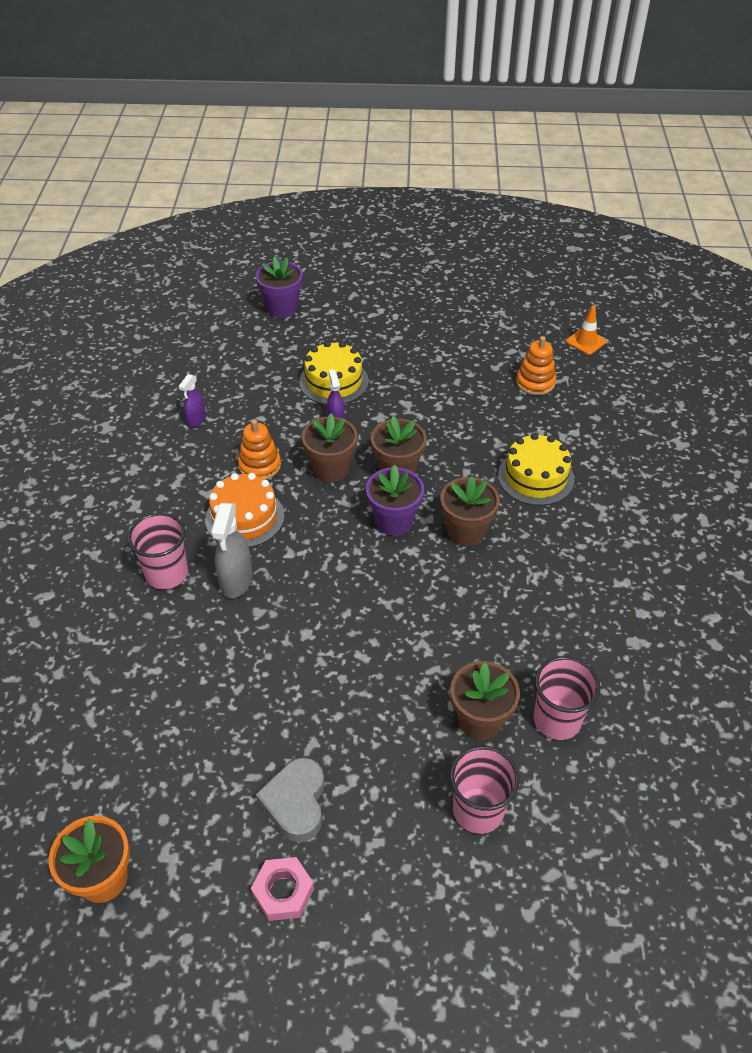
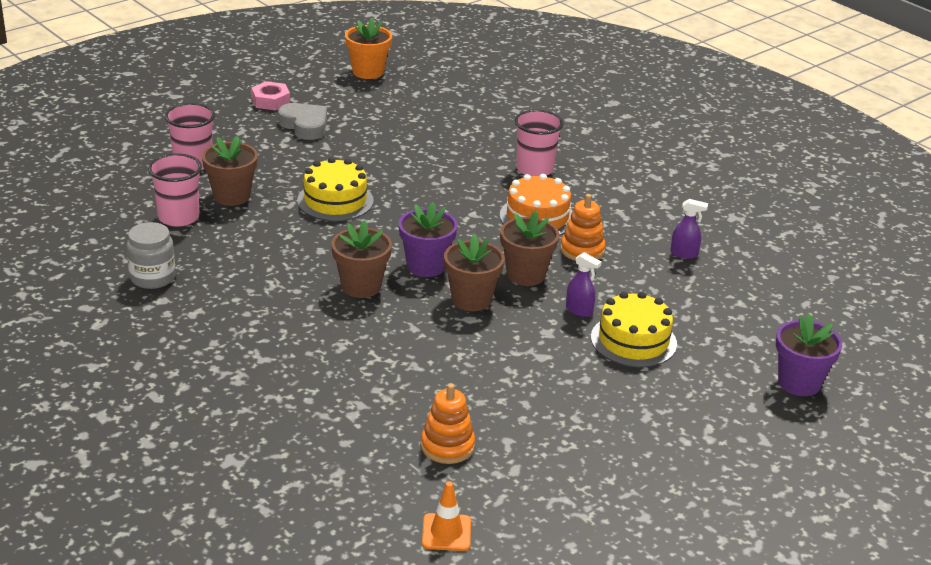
camera: 135 degrees right, 15 degrees down
purple spray bottle [179,374,206,427] -> purple spray bottle turned 120 degrees clockwise [670,199,708,259]
grey spray bottle [211,503,252,598] -> none
yellow cake [498,433,574,506] -> yellow cake moved to [297,157,374,221]
none -> grey jar [127,222,176,289]

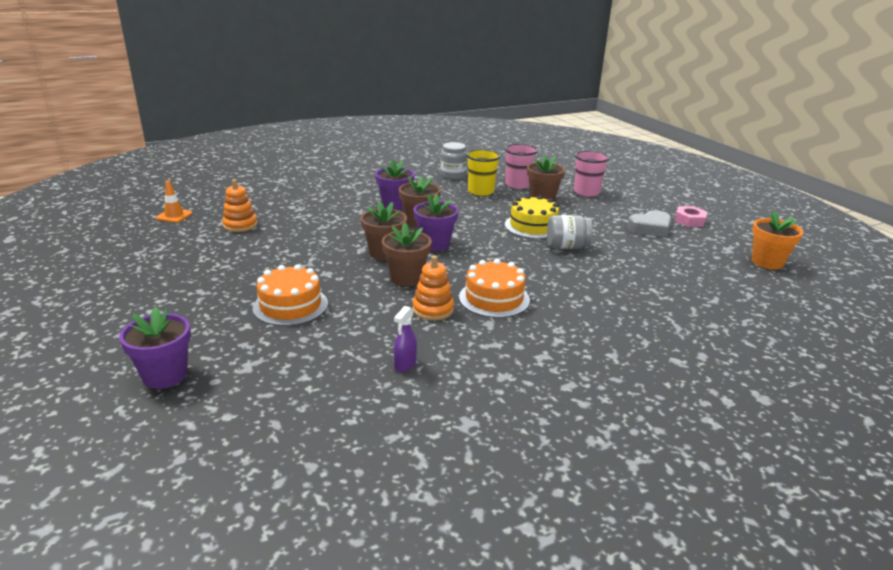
camera: 105 degrees right, 5 degrees down
pink cup [515,110,564,176] -> none
purple spray bottle [566,253,602,317] -> none
yellow cake [591,292,677,367] -> orange cake [253,264,328,326]
none -> purple flower pot [375,159,415,210]
none -> yellow cup [466,149,501,196]
none -> grey jar [547,215,593,249]

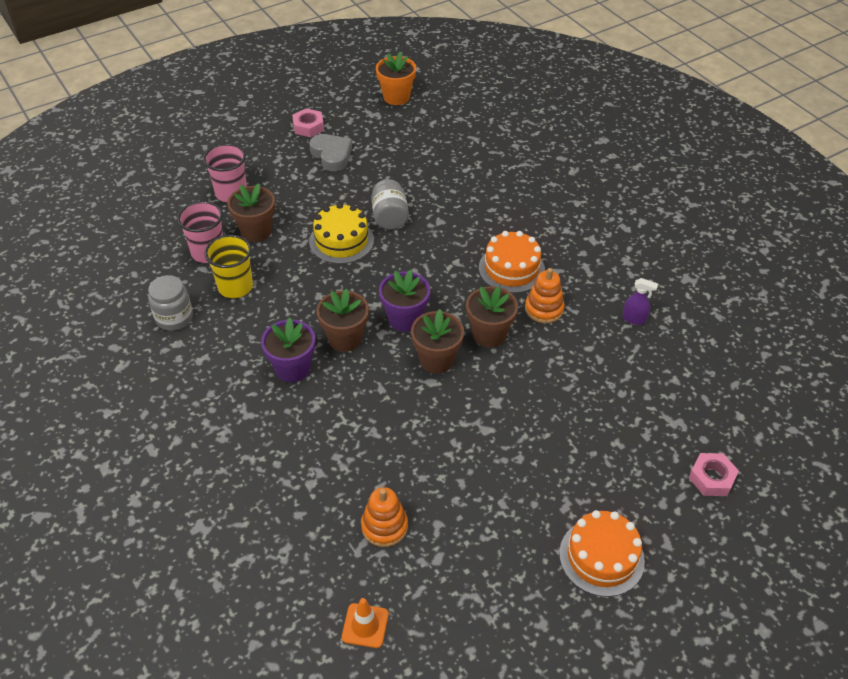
camera: 95 degrees left, 20 degrees up
purple flower pot [119,307,191,389] -> pink nut [689,453,739,496]
orange cake [253,264,328,326] -> orange cake moved to [559,510,645,597]

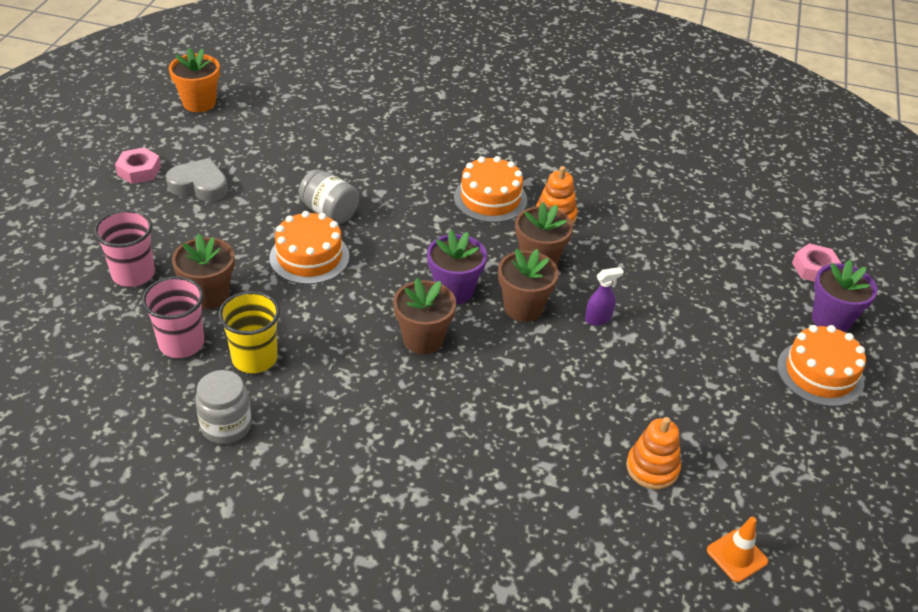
camera: 45 degrees left, 5 degrees down
purple flower pot [261,318,315,382] -> purple flower pot moved to [812,260,877,332]
yellow cake [309,203,374,264] -> orange cake [270,211,349,284]
purple spray bottle [622,278,658,325] -> purple spray bottle moved to [585,267,624,326]

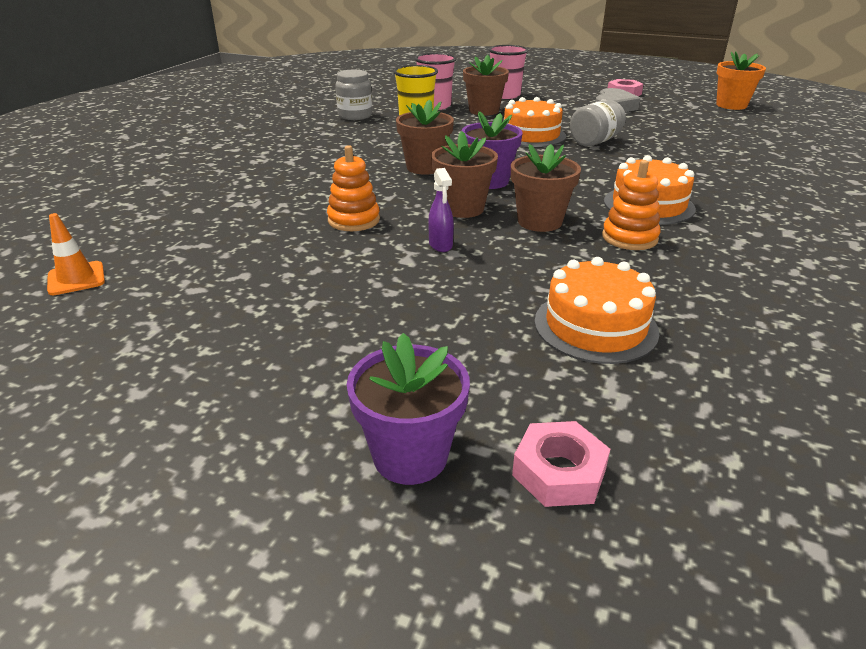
camera: 100 degrees right, 10 degrees down
orange stacking toy [626,417,681,489] -> orange stacking toy moved to [327,145,380,231]
orange cake [777,325,866,407] -> orange cake moved to [534,257,659,364]

